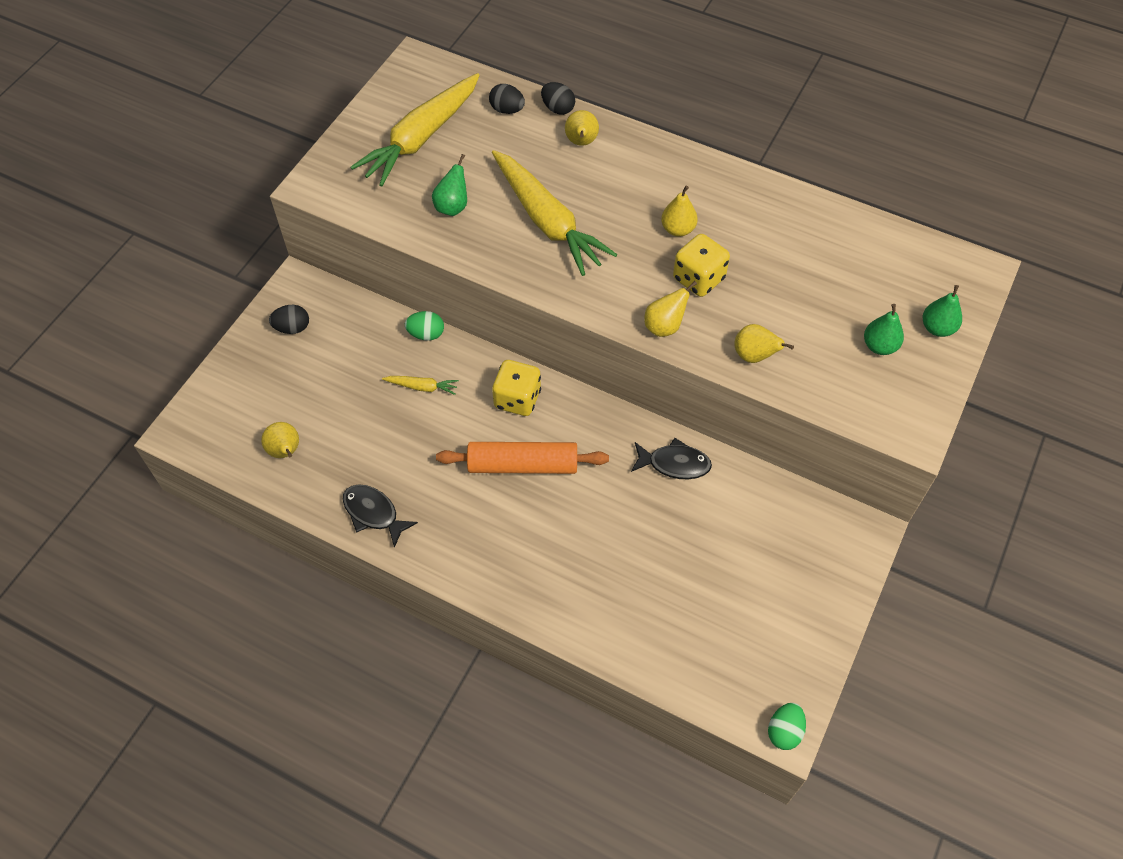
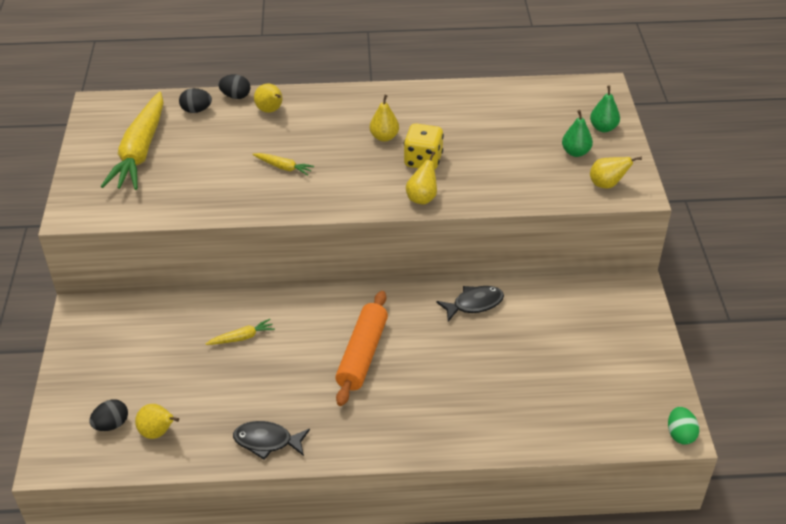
camera: 30 degrees left, 15 degrees down
black egg [269,305,309,334] -> black egg moved to [89,399,128,431]
green egg [405,311,444,341] -> none
green pear [432,154,467,216] -> none
orange rolling pin [436,442,609,474] -> orange rolling pin turned 45 degrees counterclockwise [335,291,388,406]
yellow carrot [492,150,617,276] -> yellow carrot [252,153,314,176], size x0.42
yellow dice [492,360,541,416] -> none
yellow pear [734,324,794,363] -> yellow pear moved to [590,156,642,189]

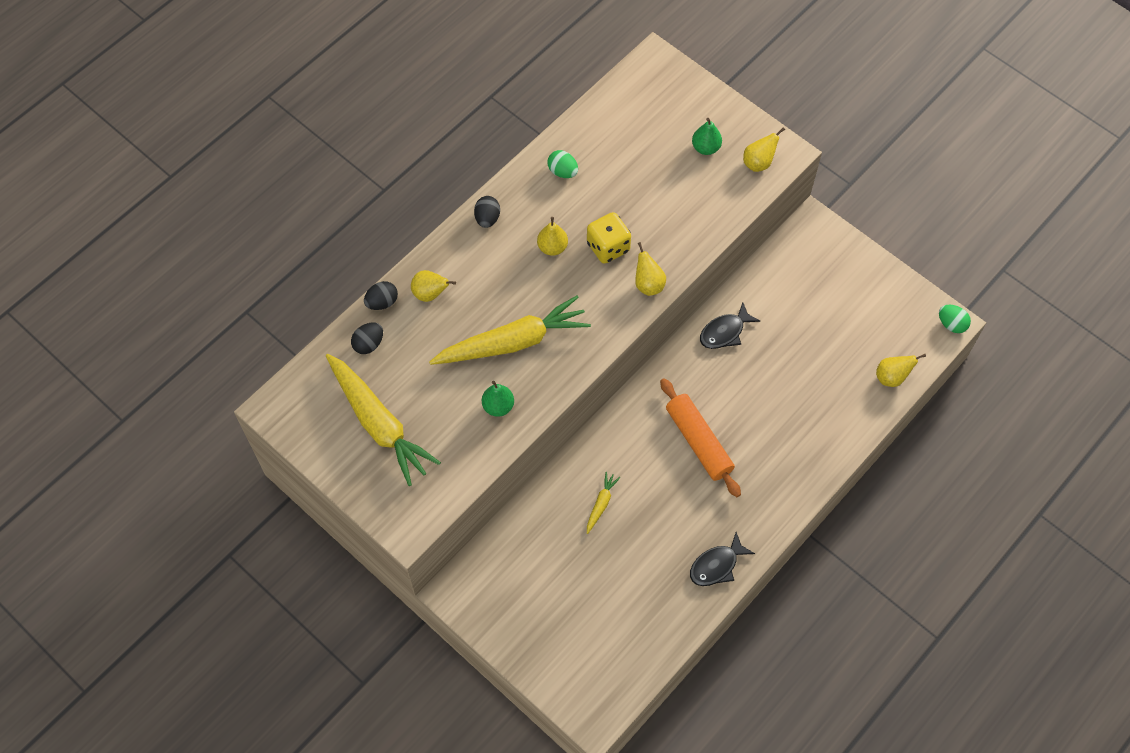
camera: 45 degrees left, 20 degrees up
black egg [89,399,128,431] -> black egg moved to [474,196,500,228]
yellow pear [135,404,179,439] -> yellow pear moved to [876,354,926,387]
yellow carrot [252,153,314,176] -> yellow carrot [429,295,591,365], size x2.37
black fish [436,286,504,322] -> black fish turned 150 degrees counterclockwise [700,303,760,349]
green pear [590,85,620,132] -> green pear moved to [482,381,514,417]
none -> green egg [547,150,578,178]

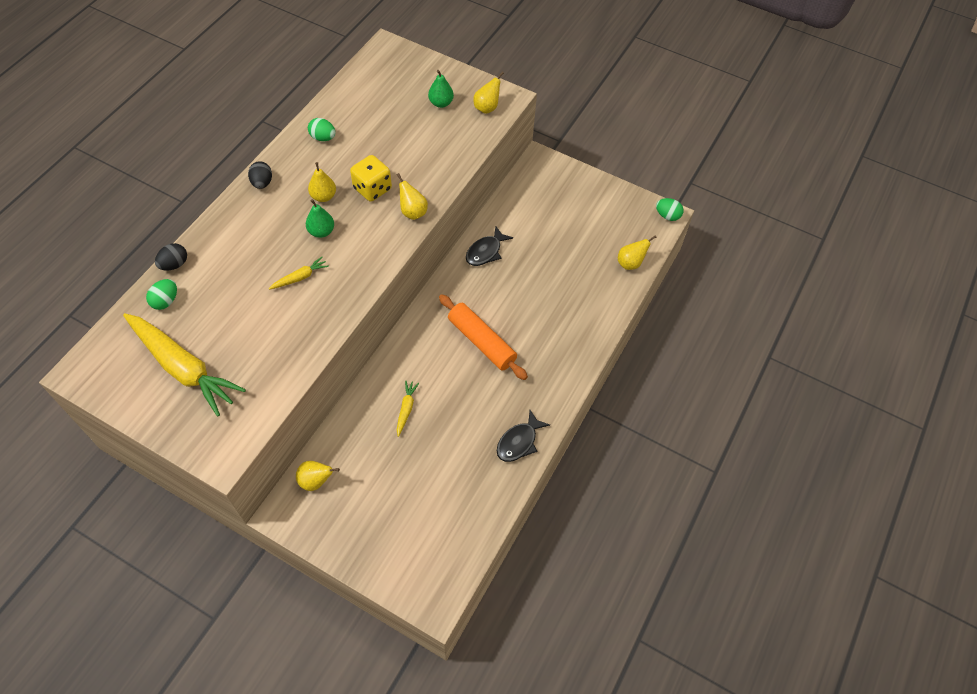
camera: 15 degrees left, 5 degrees down
black egg [351,323,383,354] -> green egg [146,279,177,310]
yellow pear [411,270,456,302] -> yellow pear moved to [296,461,340,491]
yellow carrot [429,295,591,365] -> yellow carrot [269,257,329,290], size x0.42
green pear [482,381,514,417] -> green pear moved to [306,199,334,238]

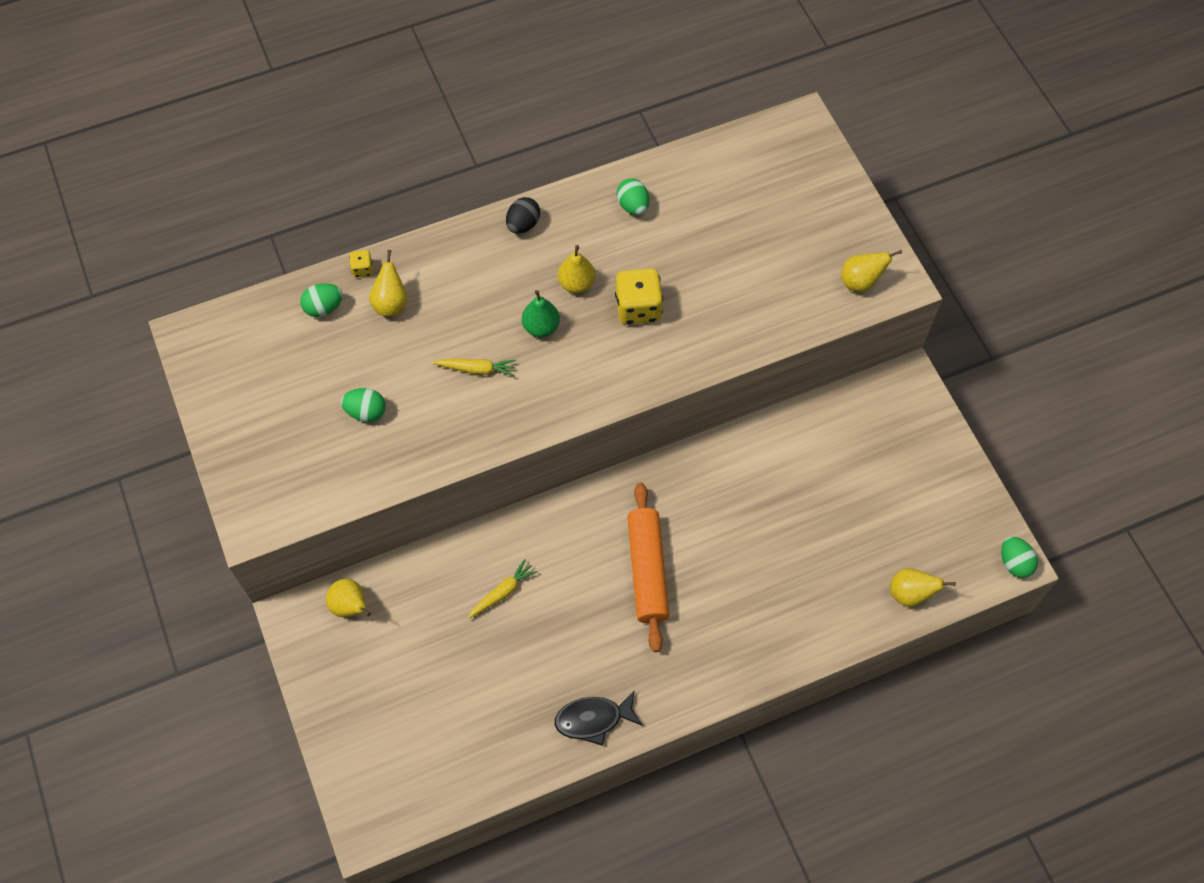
camera: 40 degrees right, 5 degrees up
yellow carrot [123,313,246,417] -> none
black egg [155,243,187,270] -> yellow dice [349,250,373,277]
yellow pear [397,173,428,220] -> yellow pear moved to [369,250,408,316]
green pear [428,70,454,108] -> none
black fish [466,226,513,266] -> none
none -> green egg [341,388,386,422]

